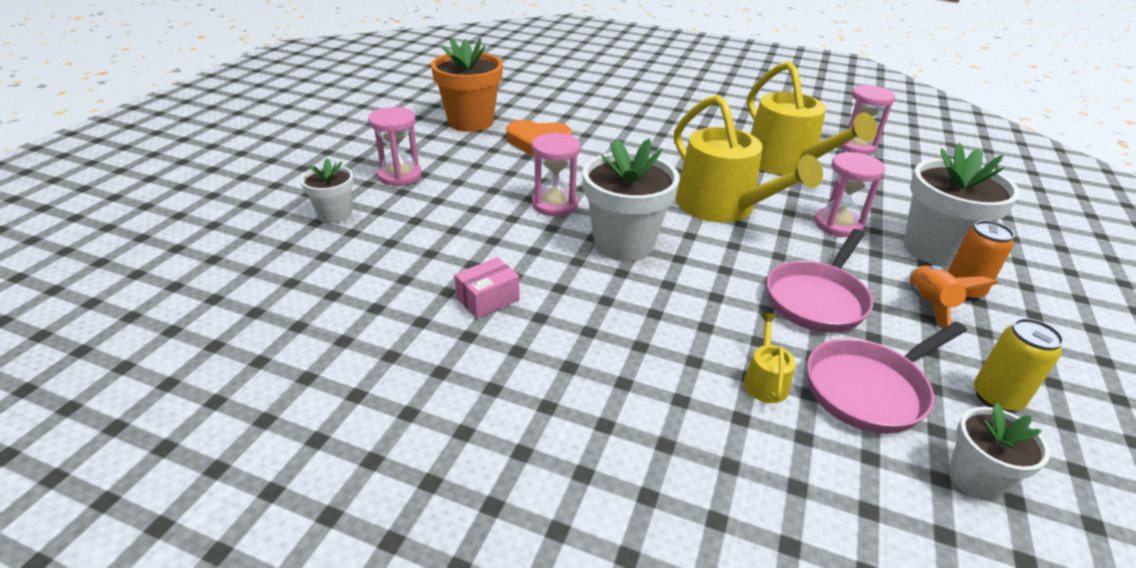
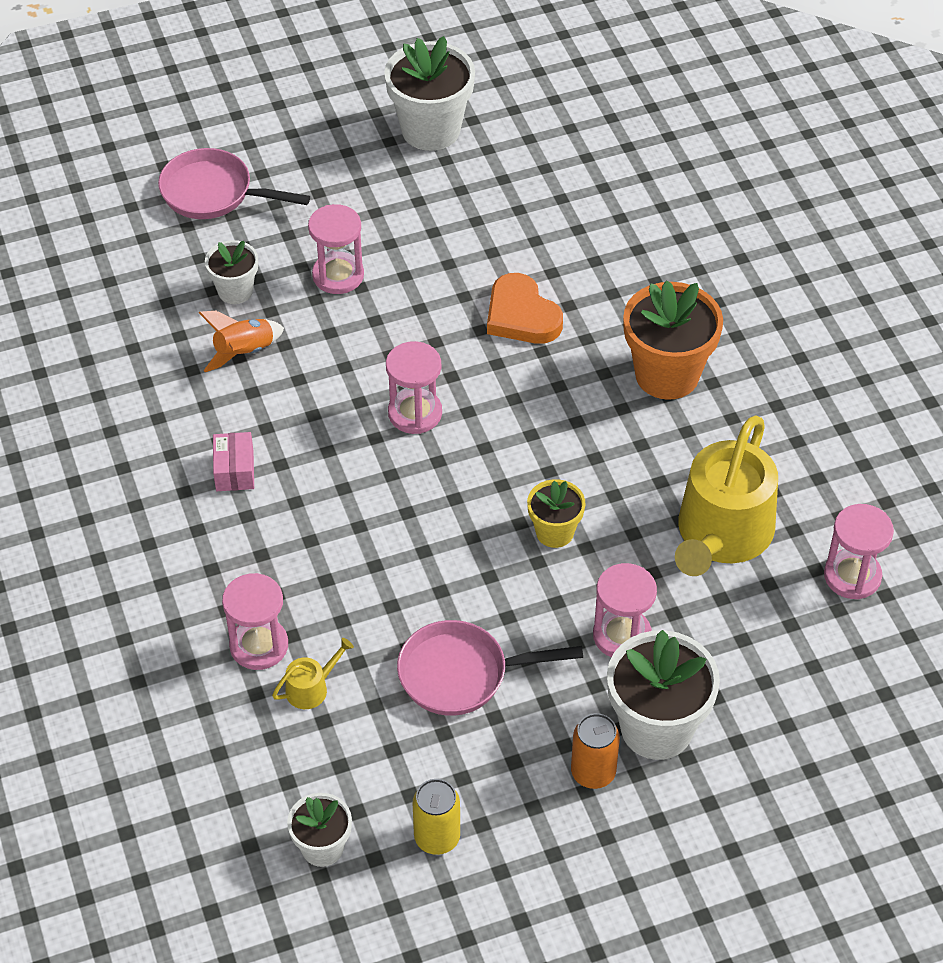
camera: 50 degrees right, 15 degrees up
orange flower pot [431,38,503,132] -> orange flower pot moved to [623,280,723,400]
pink box [454,257,520,319] -> pink box turned 75 degrees clockwise [213,432,254,491]
white flower pot [582,138,679,261] -> white flower pot moved to [384,36,475,151]
yellow watering can [674,95,823,222] -> yellow flower pot [527,479,585,548]
pink pan [807,322,967,434] -> pink pan moved to [158,148,310,219]
orange rocket [909,266,998,329] -> orange rocket moved to [199,311,284,372]
none -> pink hourglass [222,573,288,670]

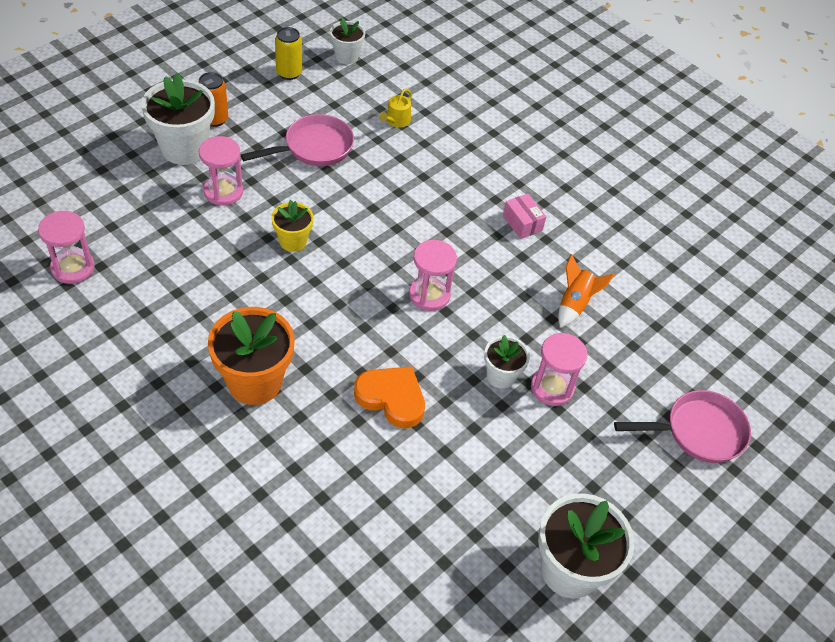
camera: 150 degrees right, 0 degrees up
white flower pot [205,240,258,304] -> white flower pot moved to [484,335,530,389]
pink hourglass [222,573,288,670] -> none
yellow watering can [675,415,778,576] -> none

